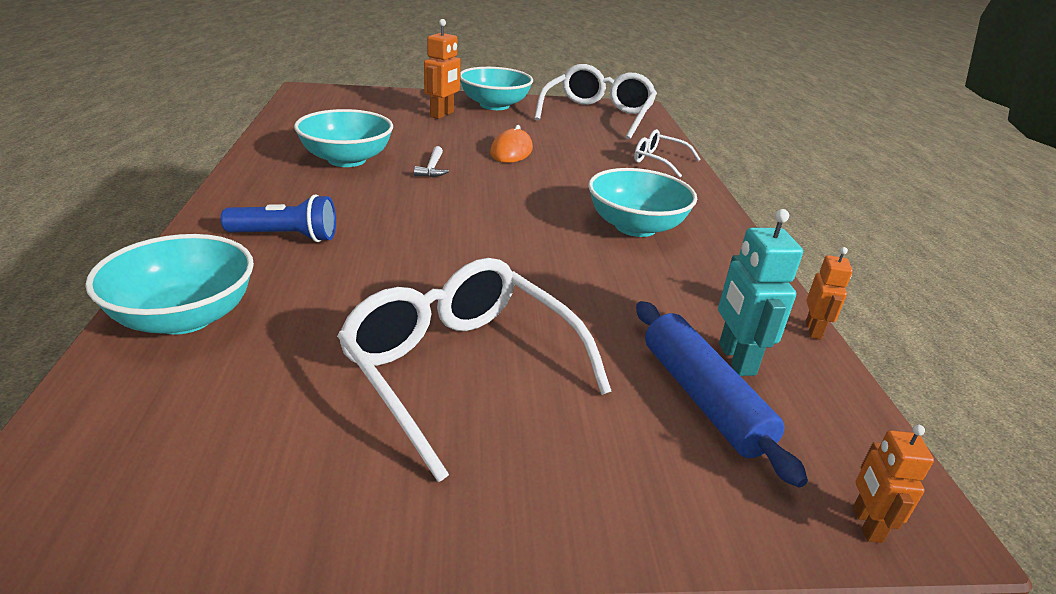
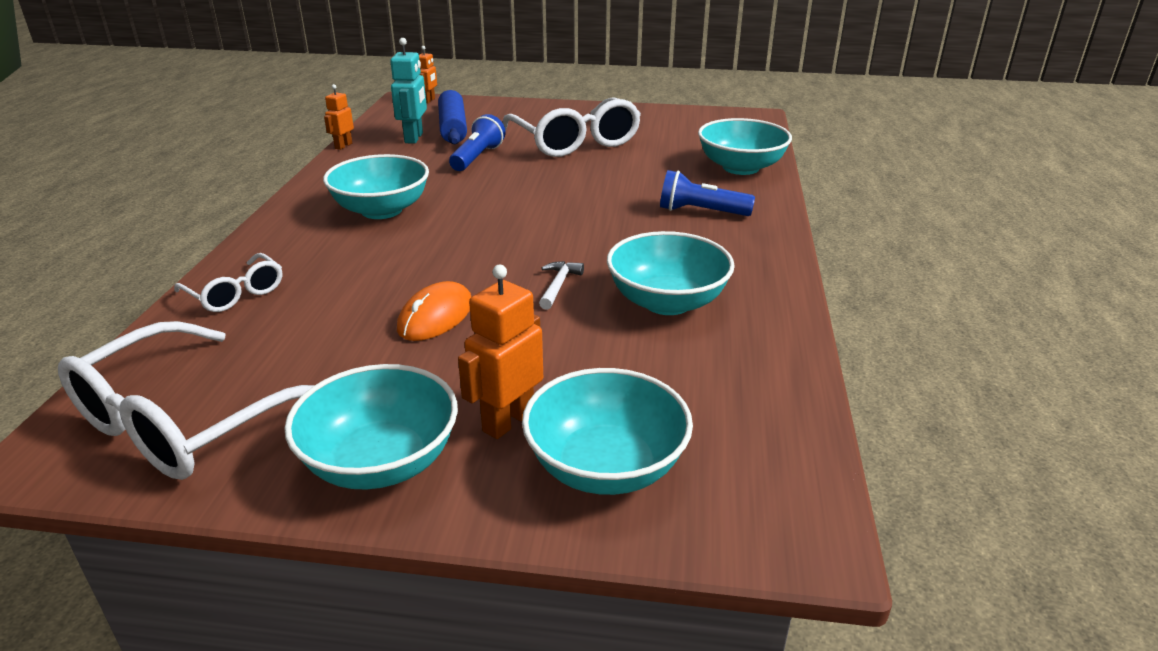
camera: 165 degrees left, 0 degrees up
none -> blue flashlight [449,114,506,171]
none -> turquoise bowl [522,368,693,495]

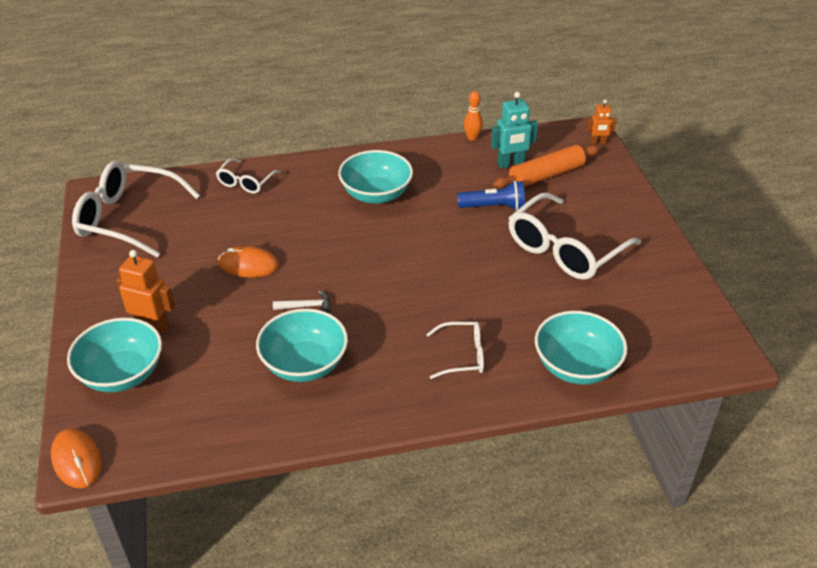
camera: 70 degrees right, 10 degrees up
turquoise bowl [284,364,458,489] -> none
orange robot [324,84,354,150] -> orange bowling pin [464,91,483,141]
blue rolling pin [438,90,467,144] -> orange rolling pin [493,145,600,188]
blue flashlight [660,170,755,216] -> white glasses [426,321,484,379]
none -> orange mouse [51,428,102,488]

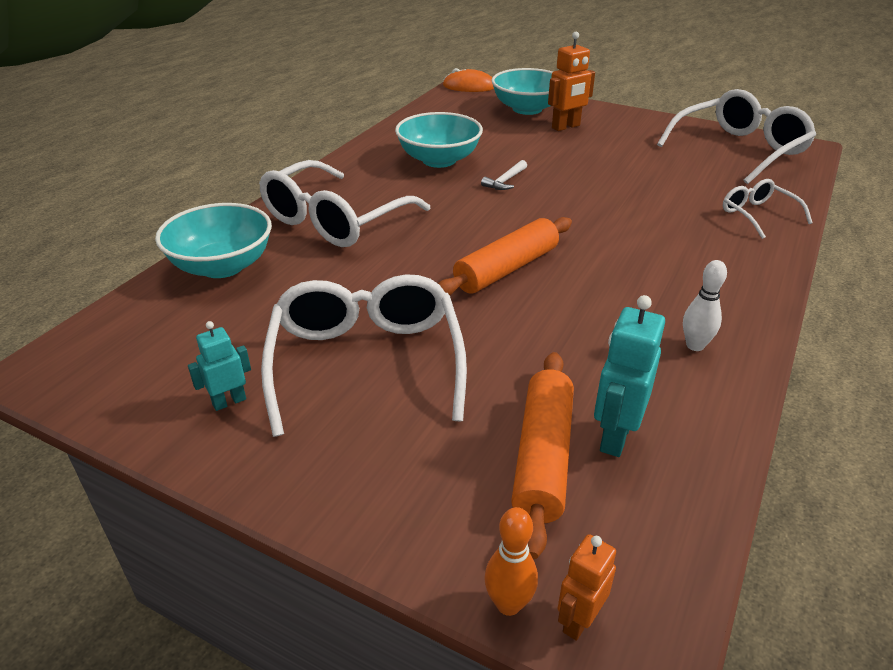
camera: 130 degrees right, 5 degrees down
orange mouse [218,246,279,277] -> none
turquoise bowl [338,150,413,204] -> none
white glasses [426,321,484,379] -> white glasses [259,160,431,247], size x1.92
blue flashlight [457,181,525,211] -> none
orange bowling pin [464,91,483,141] -> orange bowling pin moved to [484,507,538,616]
none -> turquoise robot [188,321,251,411]
none -> orange rolling pin [438,217,572,295]
none -> white bowling pin [683,260,727,351]

